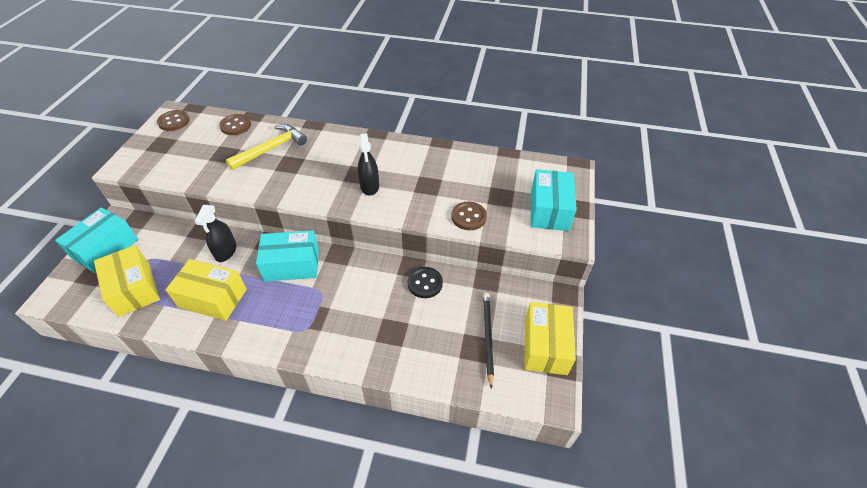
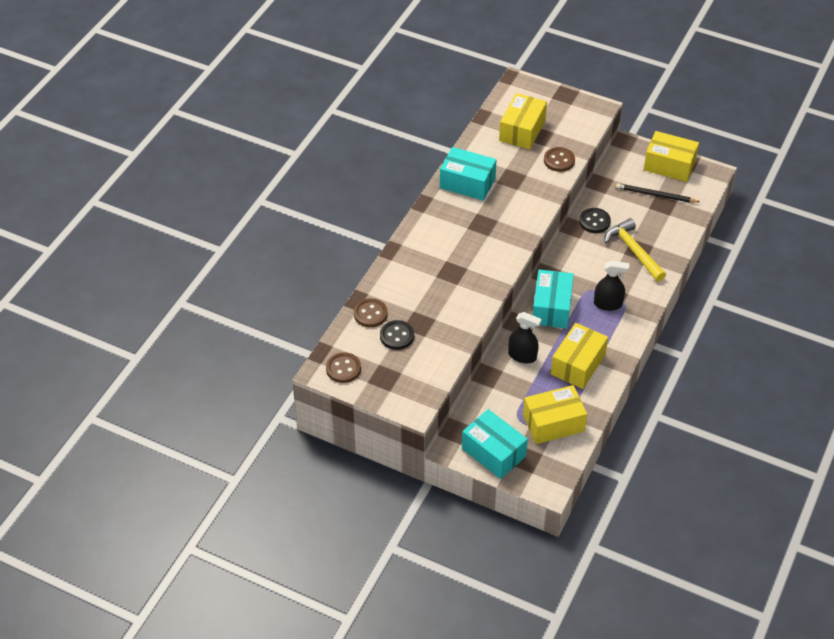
camera: 75 degrees left, 0 degrees up
yellow hammer [226,124,307,170] -> yellow hammer moved to [604,218,666,282]
black spray bottle [358,133,379,195] -> black spray bottle moved to [594,260,629,311]
turquoise box [531,169,577,231] -> turquoise box moved to [440,147,497,201]
none -> black button [380,320,414,350]
none -> yellow box [499,93,547,150]

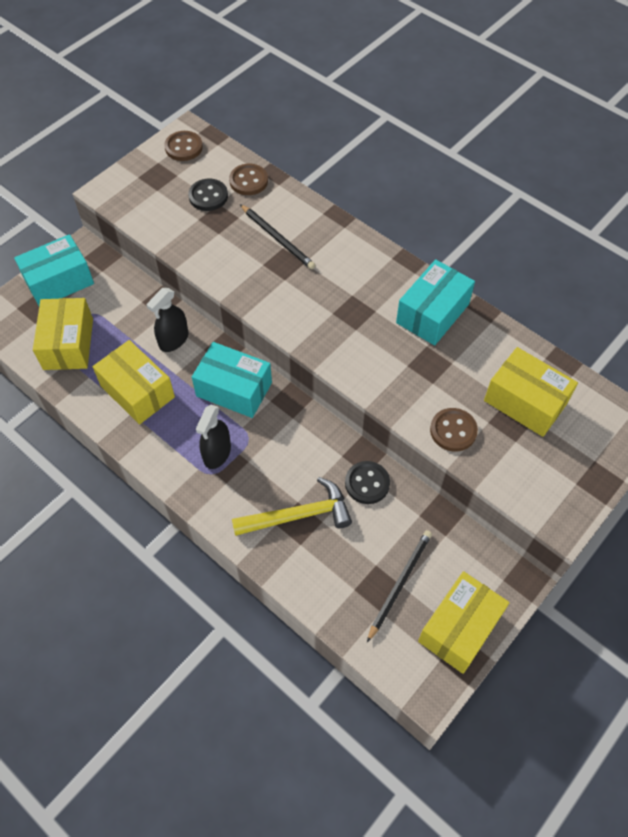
camera: 105 degrees right, 10 degrees up
none -> black pencil [240,204,315,269]

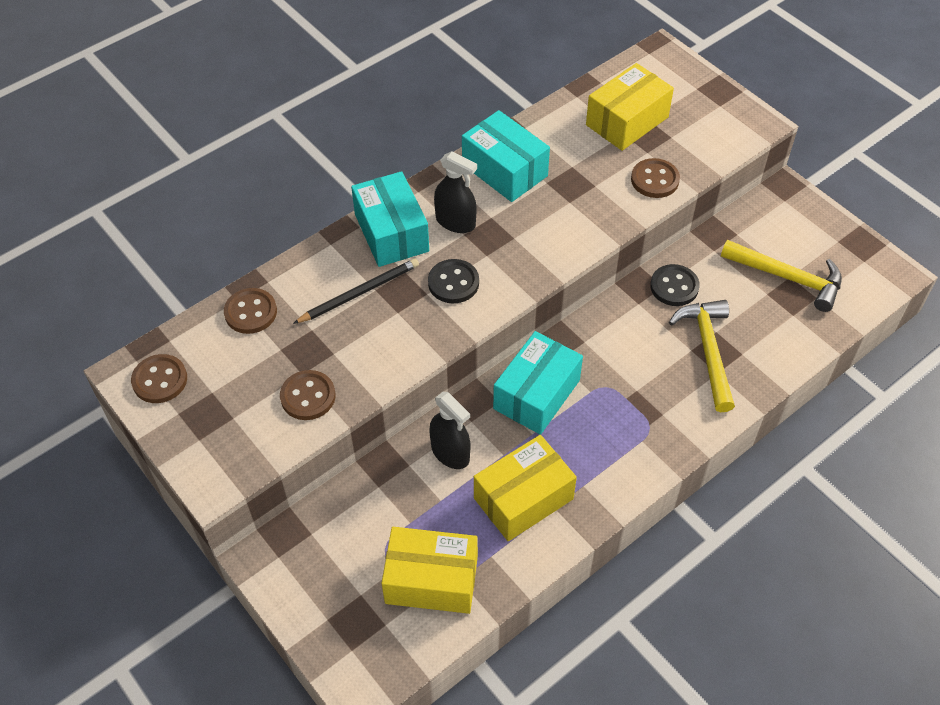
camera: 80 degrees left, 5 degrees down
turquoise box [14,234,94,306] -> turquoise box moved to [351,171,429,267]
black button [188,179,228,211] -> black button moved to [428,259,479,303]
black spray bottle [196,405,231,469] -> black spray bottle moved to [434,151,477,233]
black pencil [367,530,432,642] -> yellow hammer [721,240,842,312]
yellow box [418,571,510,674] -> none
none -> brown button [280,370,336,420]

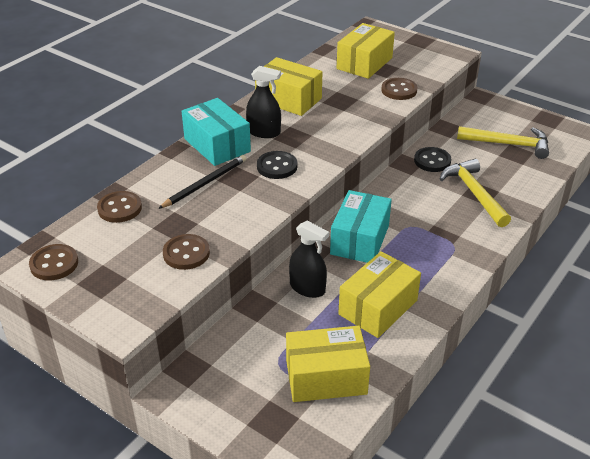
camera: 15 degrees left, 15 degrees down
turquoise box [462,110,550,202] -> yellow box [255,57,322,116]

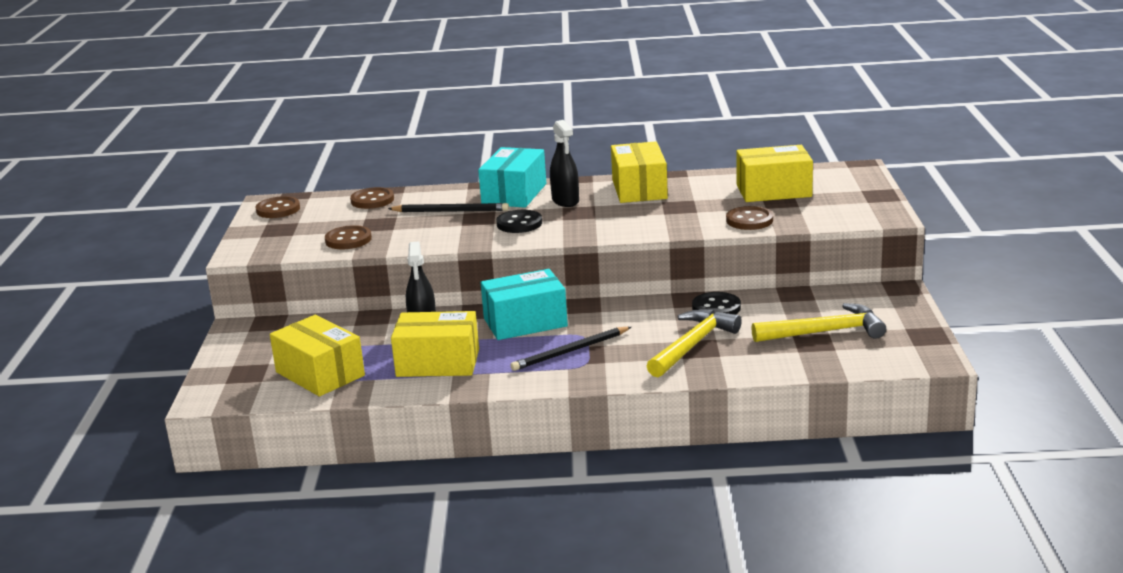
camera: 55 degrees right, 15 degrees down
yellow hammer [457,126,549,159] -> yellow hammer turned 75 degrees counterclockwise [751,303,886,342]
none -> black pencil [510,327,631,371]

